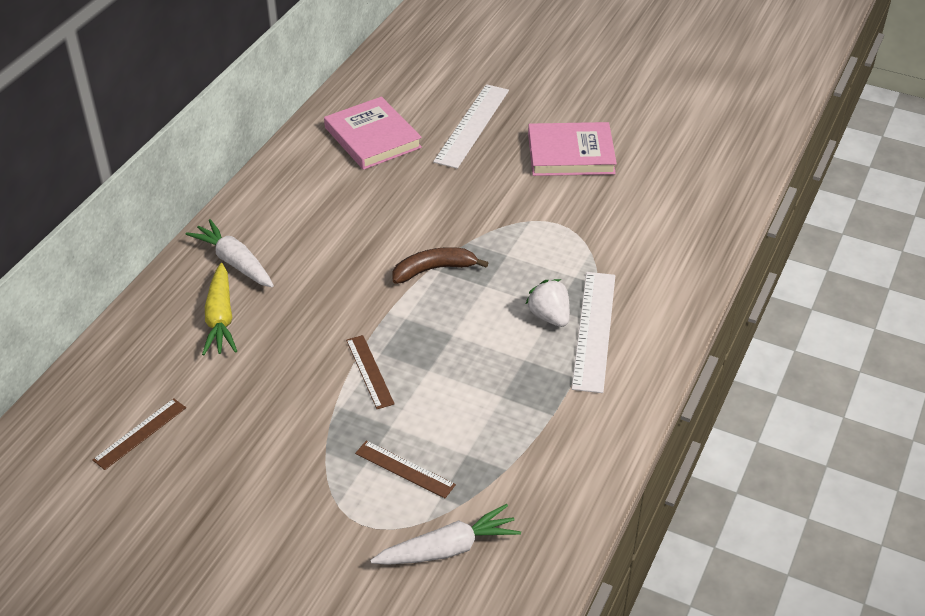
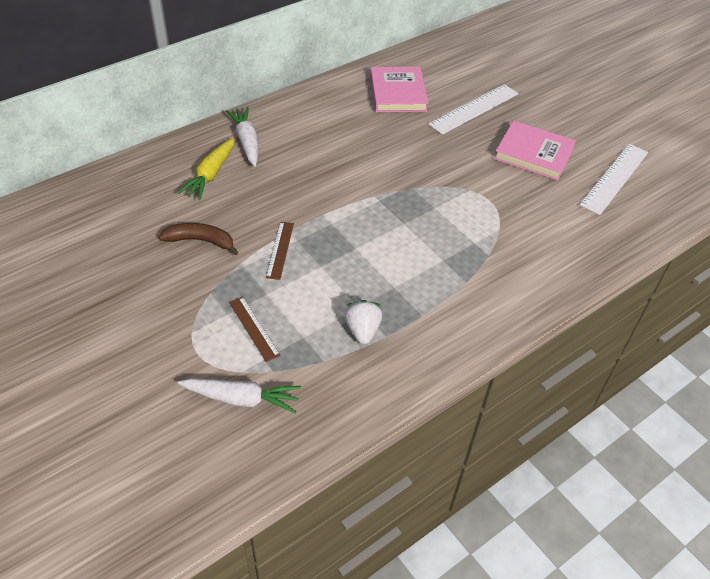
camera: 25 degrees right, 5 degrees up
brown ruler [92,398,186,470] -> none
brown banana [392,247,488,284] -> brown banana moved to [159,223,239,255]
white strawberry [526,279,570,327] -> white strawberry moved to [345,300,382,345]
white ruler [572,272,615,393] -> white ruler moved to [580,144,648,215]

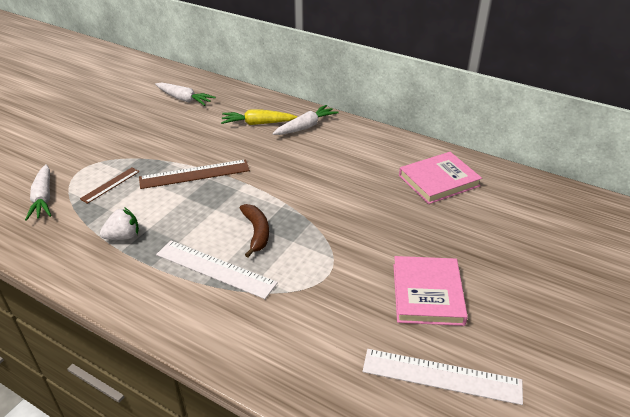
camera: 70 degrees right, 10 degrees down
brown banana [159,223,239,255] -> brown banana moved to [240,204,269,257]
brown ruler [266,222,294,280] -> brown ruler [139,159,250,189], size x1.71
white ruler [428,84,518,135] -> white ruler moved to [156,240,278,299]
none -> white carrot [155,82,216,106]

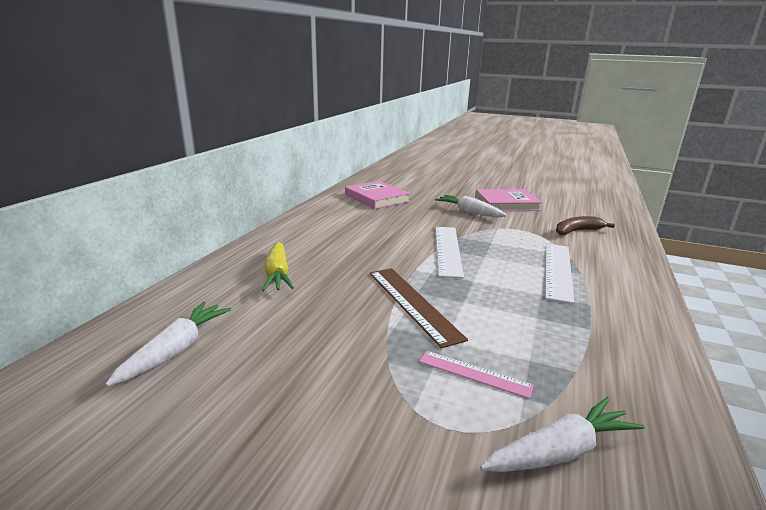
camera: 100 degrees left, 15 degrees down
brown ruler [80,168,140,204] -> pink ruler [419,351,534,399]
white strawberry [100,207,139,240] -> none
brown banana [240,204,269,257] -> brown banana moved to [556,216,615,235]
white carrot [272,105,339,135] -> white carrot moved to [435,195,507,217]
white ruler [363,349,523,405] -> white ruler moved to [435,227,464,278]

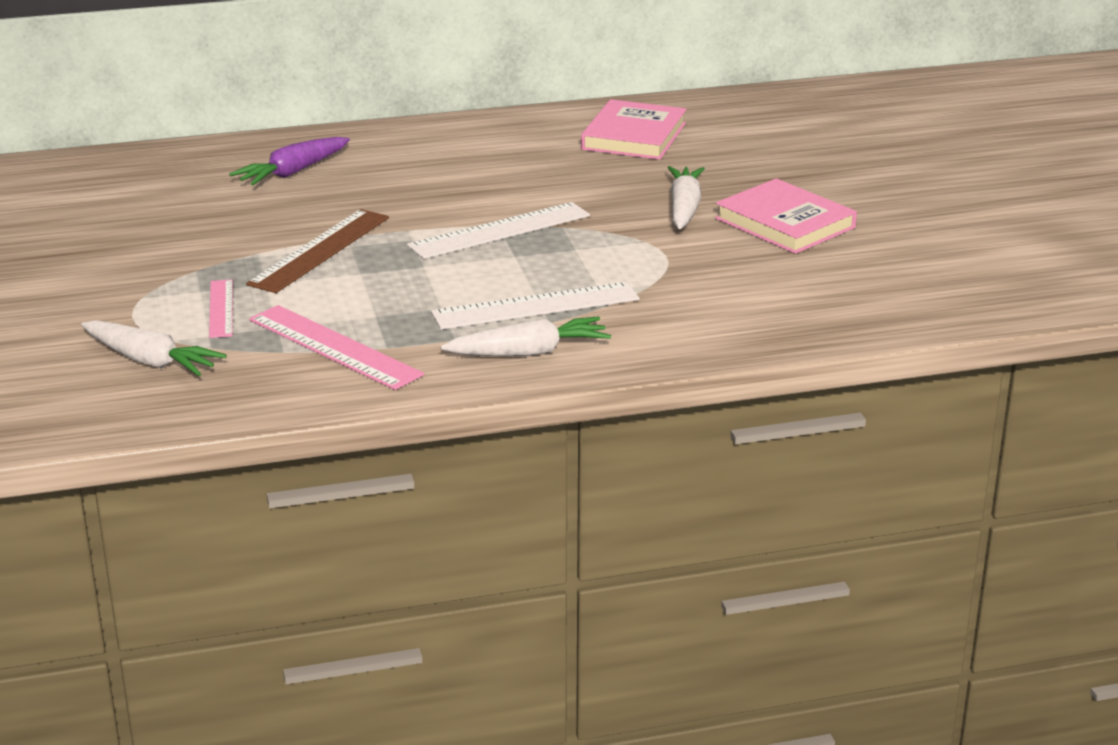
camera: 55 degrees right, 5 degrees up
white carrot [105,302,231,387] -> white carrot moved to [441,316,611,356]
yellow carrot [262,242,294,291] -> purple carrot [229,137,350,186]
brown banana [556,216,615,235] -> none
none -> pink ruler [249,305,424,390]

